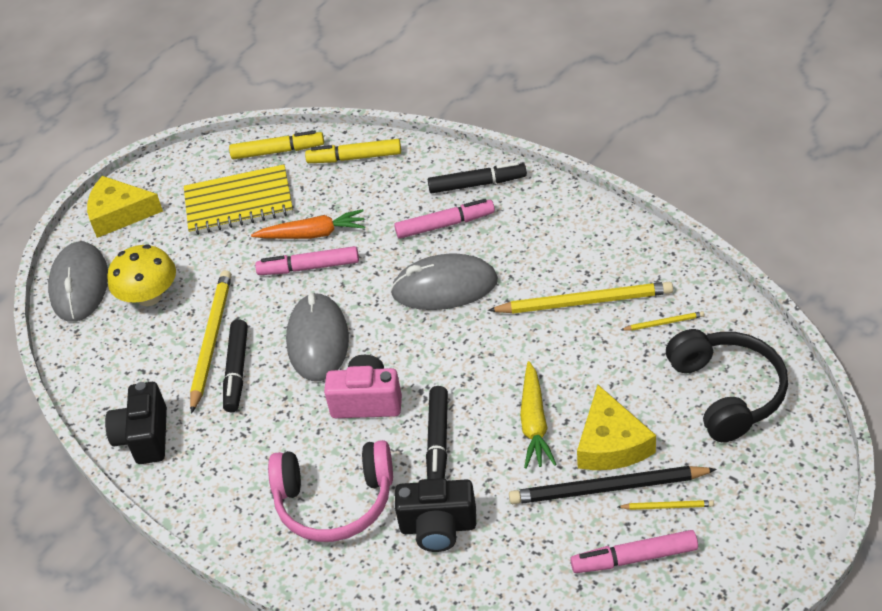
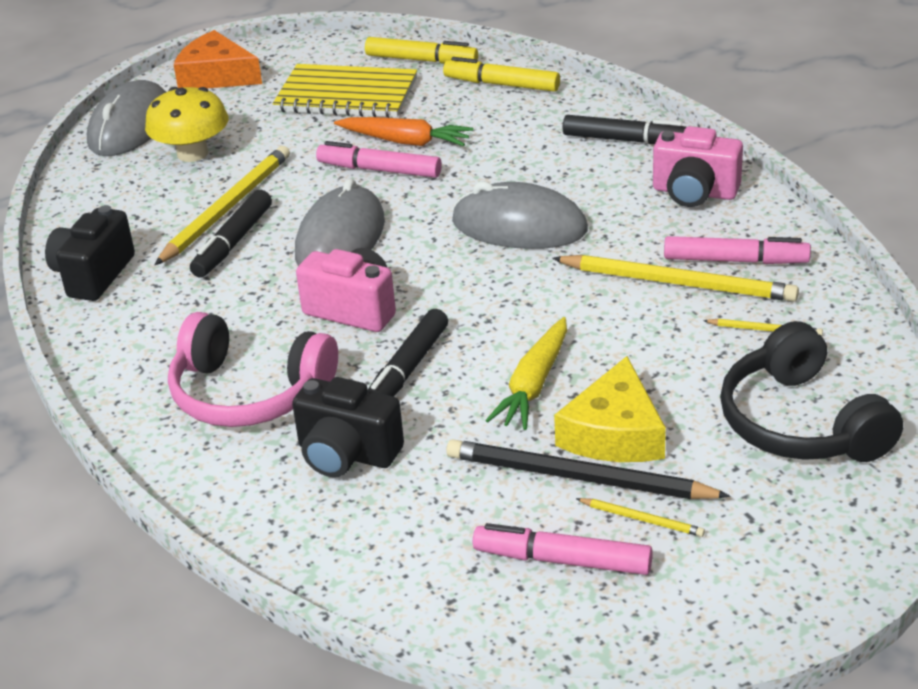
camera: 20 degrees right, 10 degrees down
yellow cheese [87,176,163,238] -> orange cheese [174,30,262,88]
pink marker [394,199,495,239] -> pink marker moved to [664,236,811,264]
black headphones [666,329,788,442] -> black headphones turned 150 degrees clockwise [720,321,903,462]
none -> pink camera [653,126,743,207]

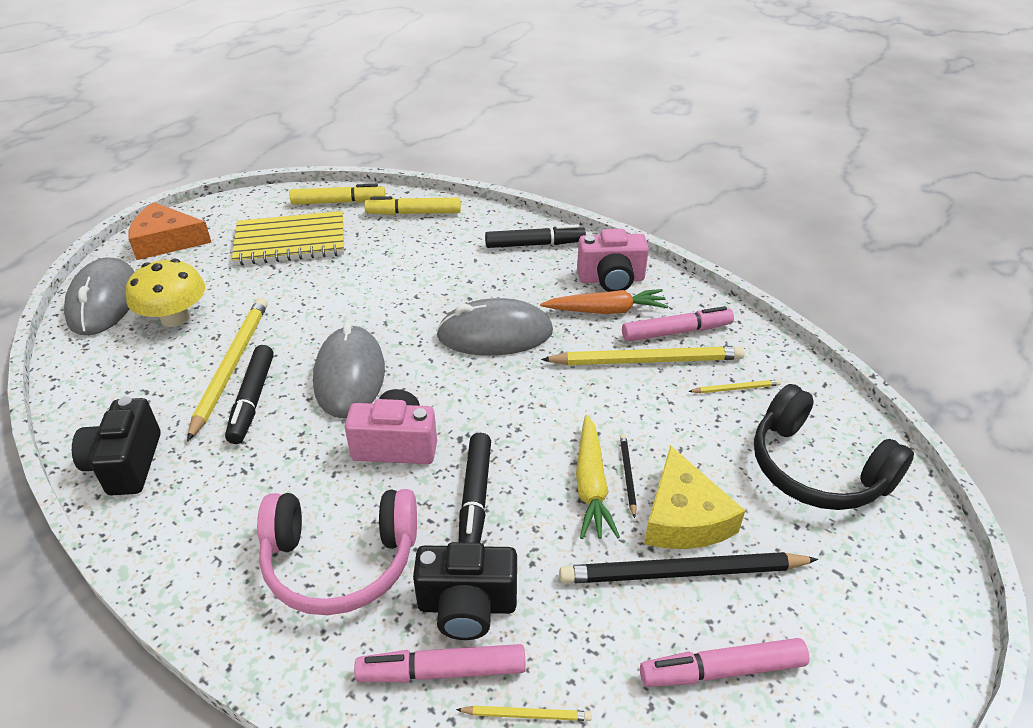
camera: 25 degrees left, 5 degrees up
pink marker [316,141,442,178] -> pink marker moved to [354,644,526,682]
orange carrot [334,117,473,146] -> orange carrot moved to [540,289,668,314]
yellow pencil [576,498,705,537] -> yellow pencil moved to [456,706,592,721]
none -> black pencil [620,434,637,518]

